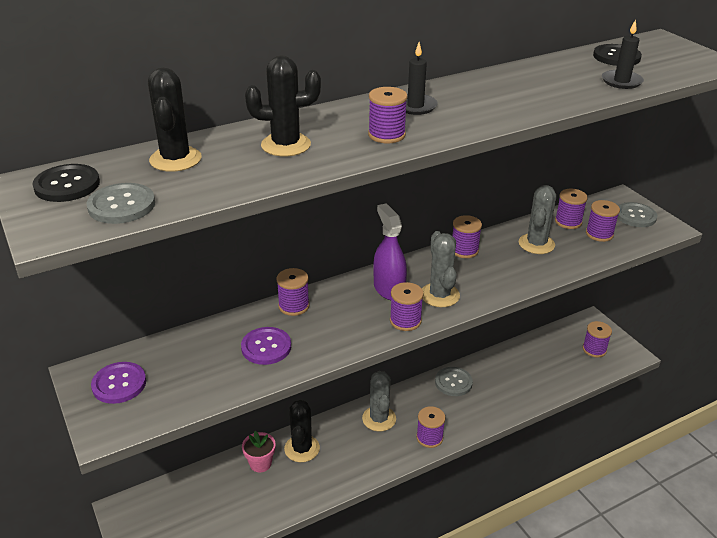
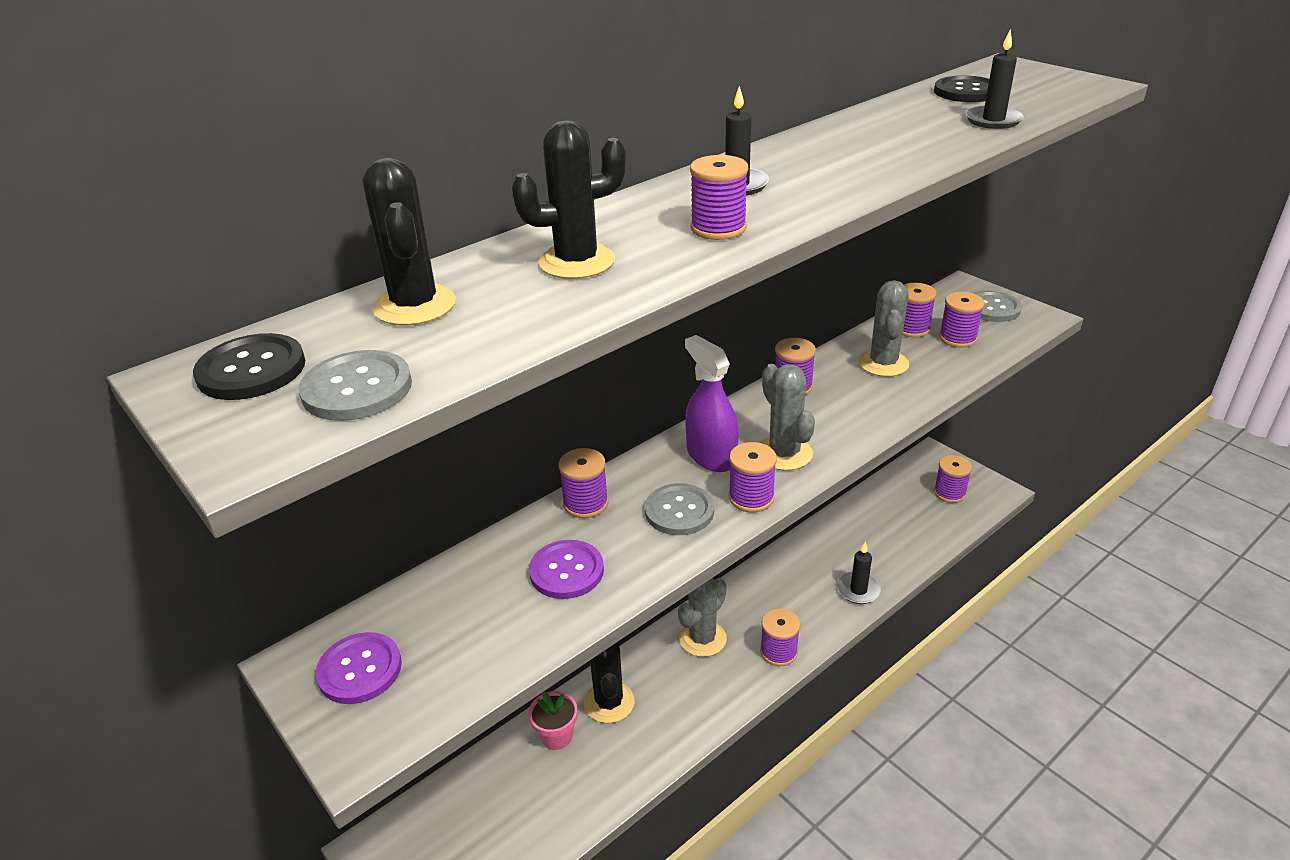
camera: 10 degrees left, 0 degrees up
grey cactus [362,371,396,431] -> grey cactus turned 60 degrees clockwise [678,578,727,657]
grey button [435,367,473,396] -> grey button moved to [645,483,714,535]
none -> black candle [837,541,881,604]

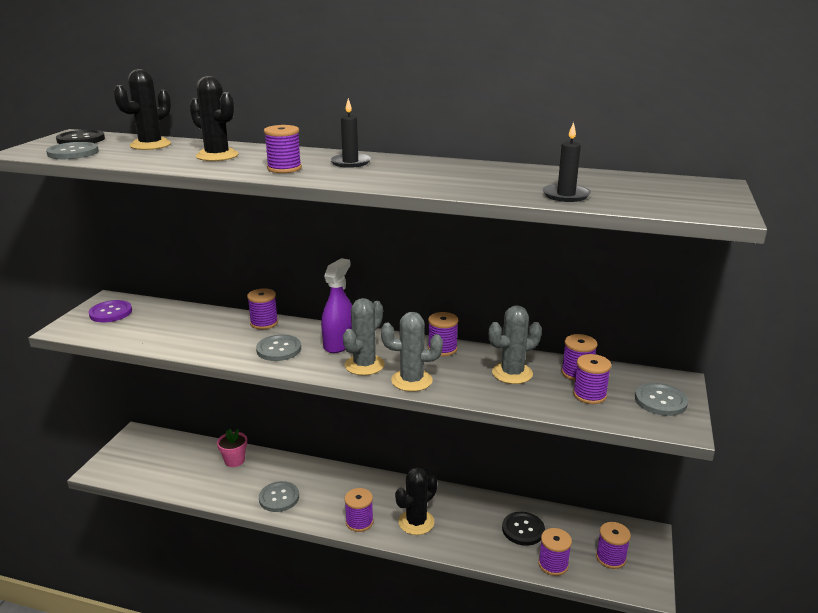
camera: 55 degrees right, 10 degrees down
purple button [529,540,604,599] -> none
black cactus [584,642,634,723] -> black cactus moved to [395,467,437,535]
grey cactus [678,578,727,657] -> grey cactus moved to [381,312,443,392]
purple spool [729,442,777,512] -> purple spool moved to [538,528,572,576]
black candle [837,541,881,604] -> none
black button [934,75,989,102] -> black button moved to [502,512,545,546]
none -> grey button [259,481,299,512]

